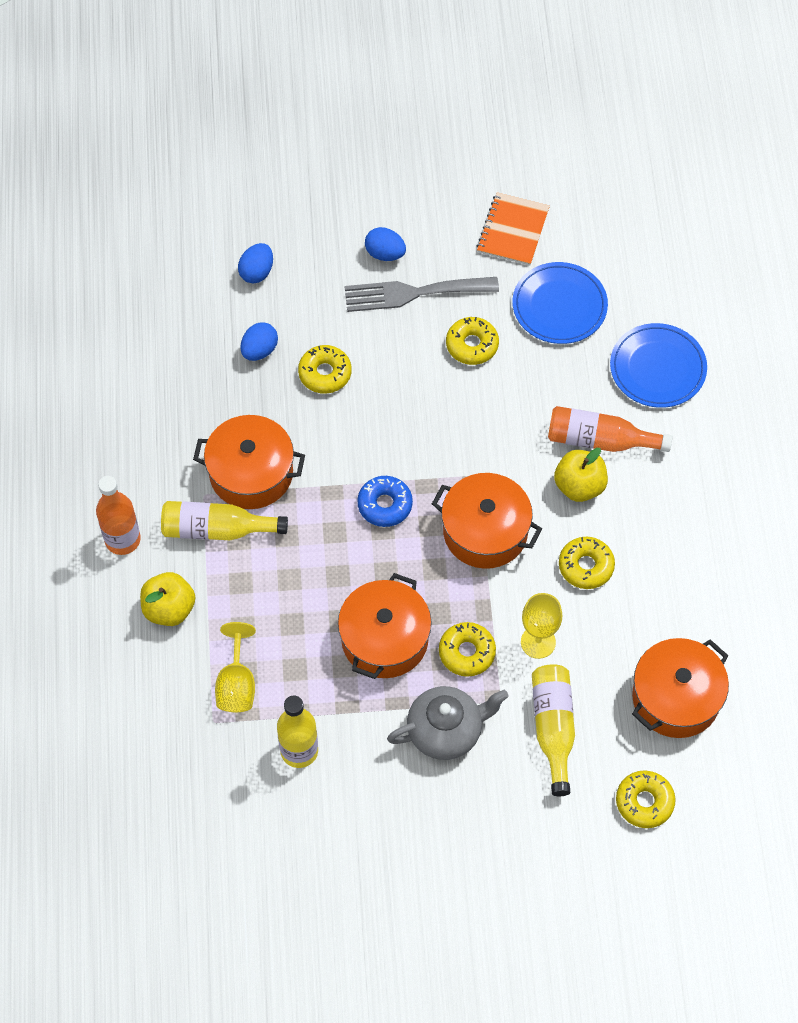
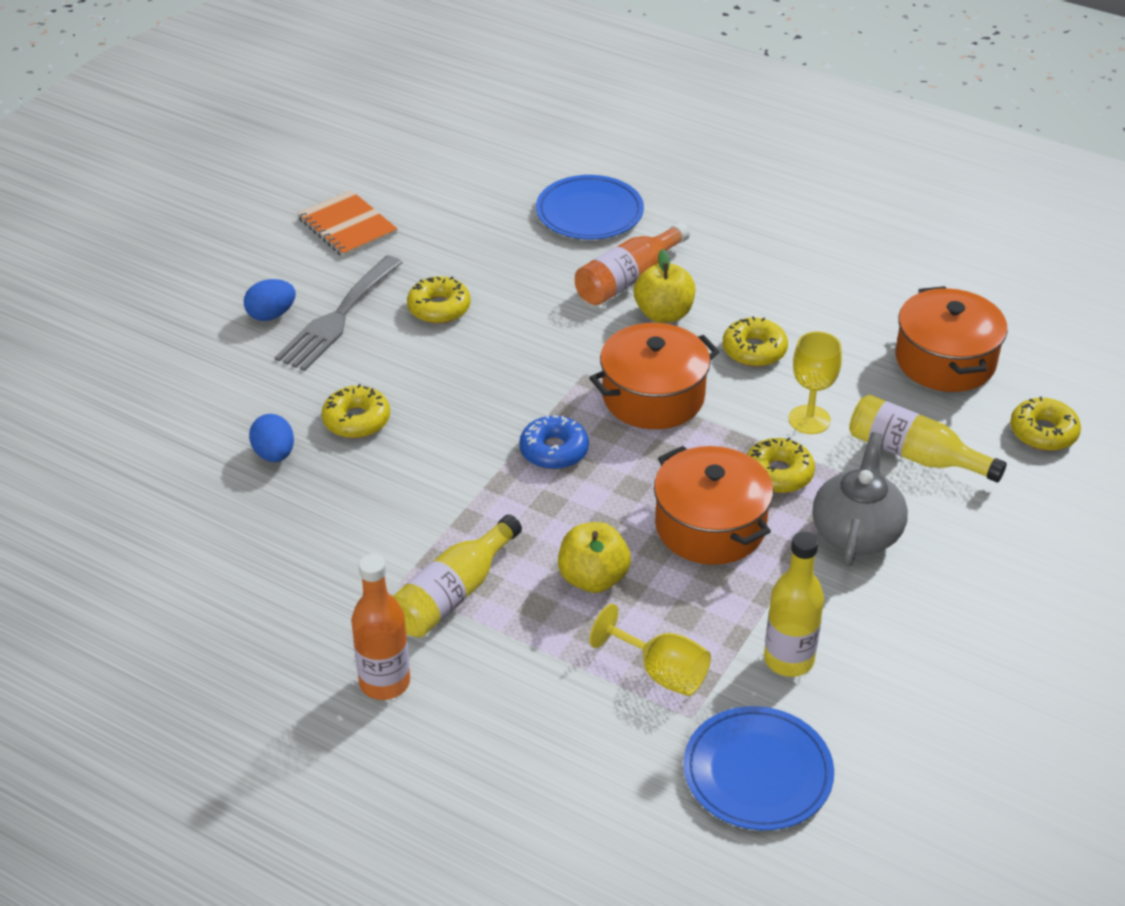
camera: 55 degrees left, 20 degrees down
yellow apple [140,572,195,626] -> yellow apple moved to [558,522,631,593]
orange pot [193,415,305,509] -> none
blue egg [238,243,273,283] -> none
blue plate [512,262,608,344] -> blue plate moved to [683,706,834,830]

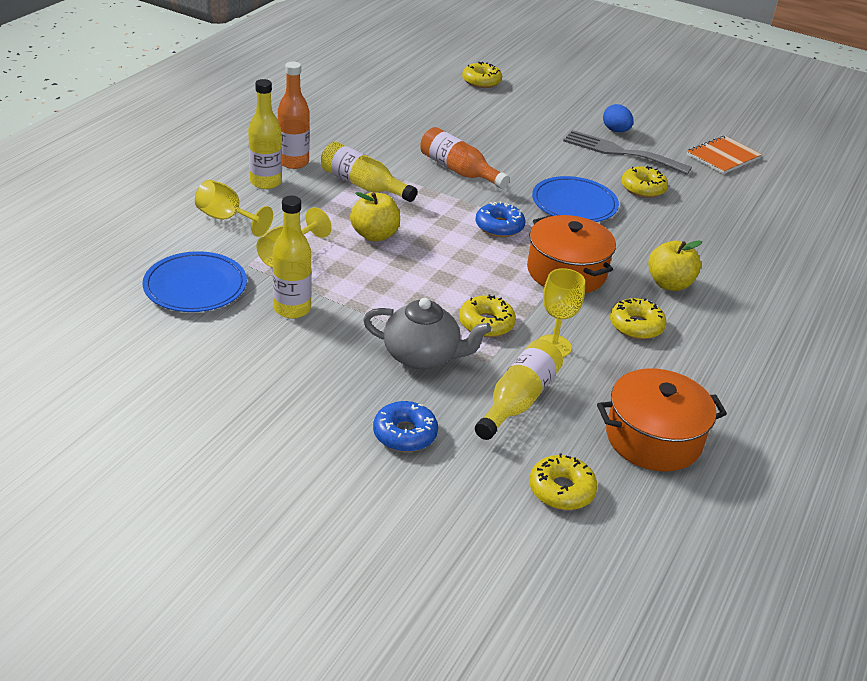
camera: 85 degrees right, 5 degrees down
blue egg [249,414,294,462] -> none
yellow donut [322,384,390,438] -> yellow donut moved to [462,62,502,88]
blue plate [536,175,644,239] -> blue plate moved to [532,176,619,222]
orange bottle [575,222,690,305] -> orange bottle moved to [420,127,510,189]
orange pot [654,446,773,565] -> none
none -> yellow goblet [195,180,273,237]
none -> yellow bottle [248,79,282,189]
none -> blue donut [373,401,438,452]

